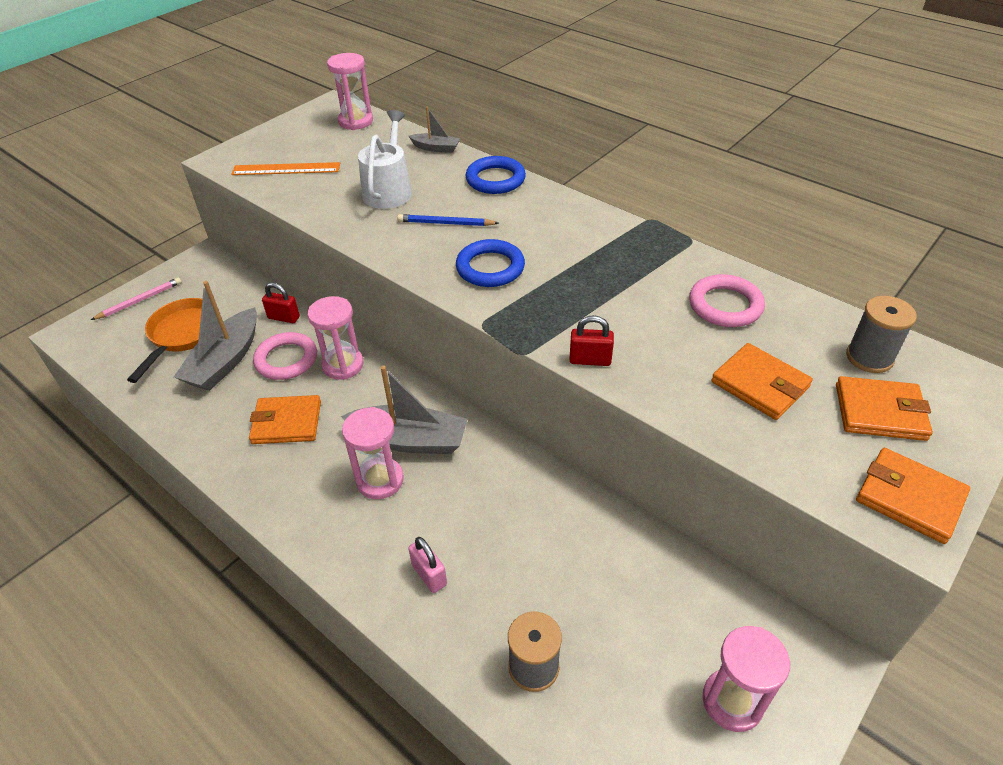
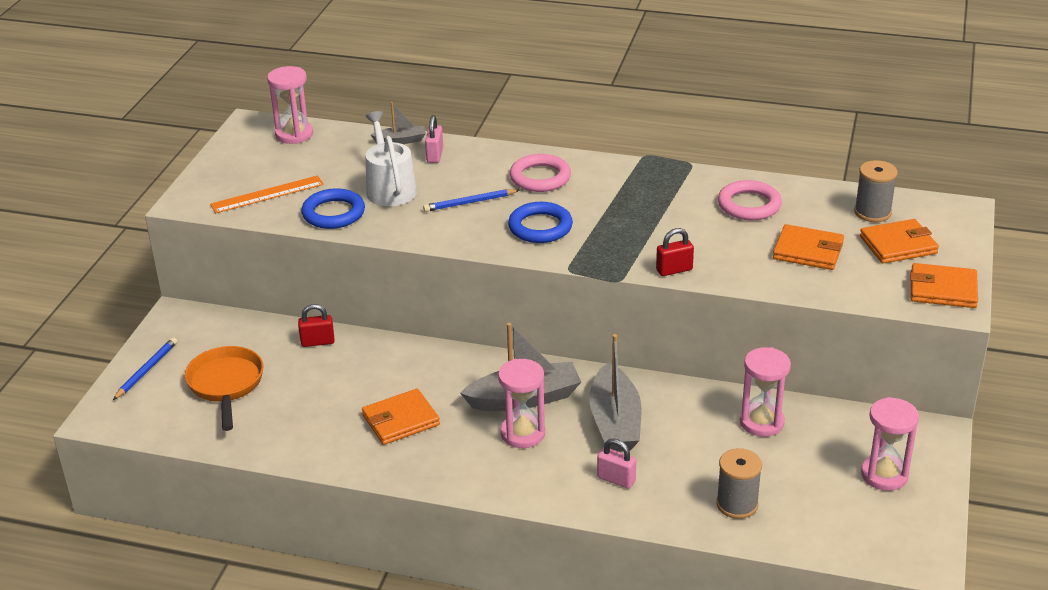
camera: 25 degrees left, 10 degrees down
pink pencil [91,277,181,320] -> blue pencil [113,337,177,400]
grey boat [174,281,257,391] -> grey boat moved to [589,334,642,451]
pink ring [253,332,317,380] -> pink ring moved to [510,154,571,192]
pink hourglass [308,296,363,380] -> pink hourglass moved to [740,347,791,437]
blue ring [466,156,526,194] -> blue ring moved to [301,188,365,229]
none -> pink padlock [425,115,443,163]

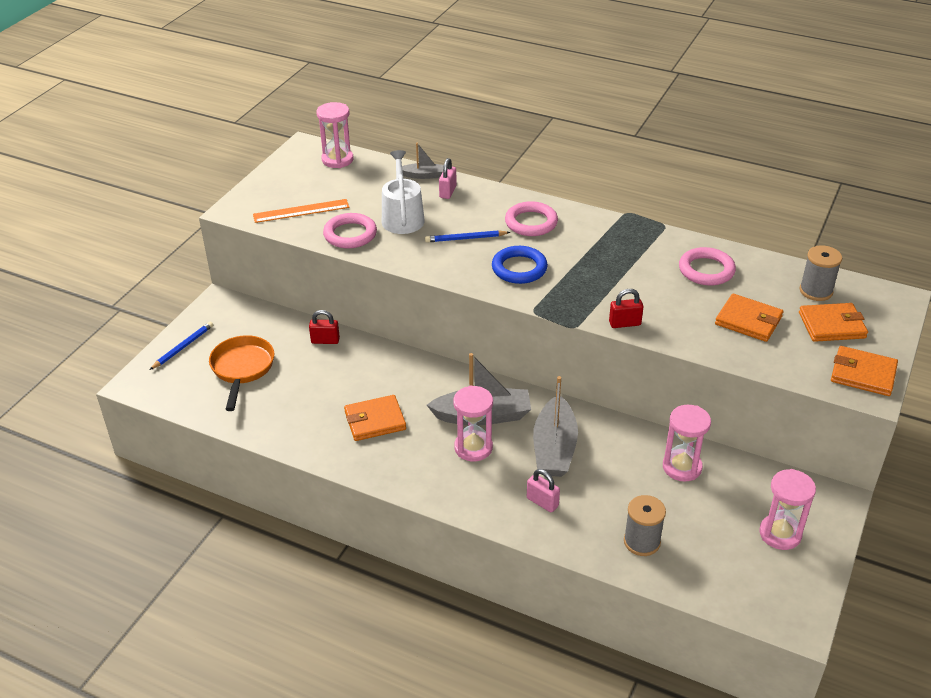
camera: 10 degrees right, 5 degrees up
blue ring [301,188,365,229] -> pink ring [323,213,377,248]

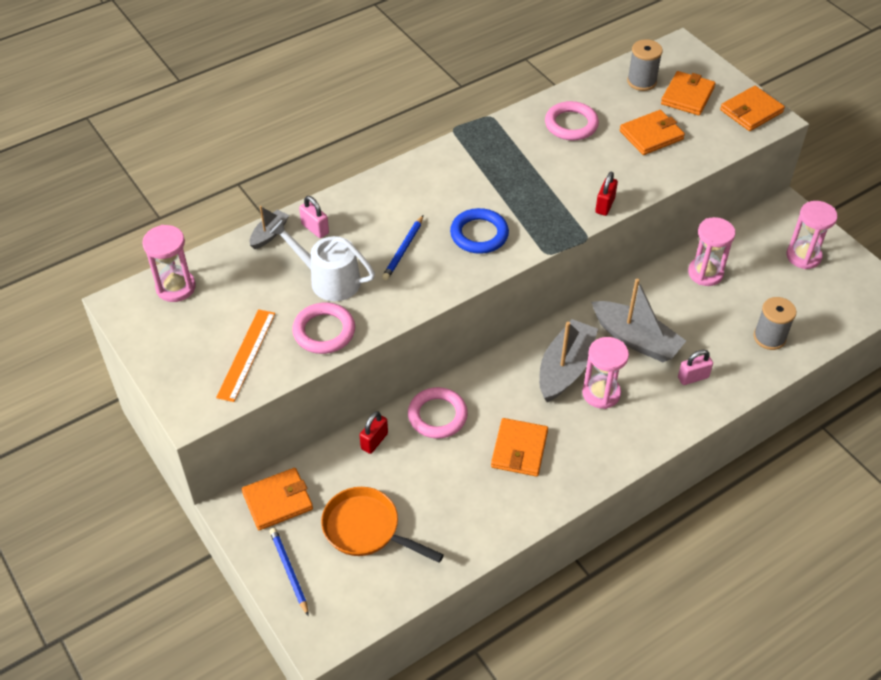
camera: 60 degrees left, 10 degrees up
pink ring [505,201,558,236] -> pink ring moved to [408,387,468,439]
none -> orange wallet [242,468,313,530]

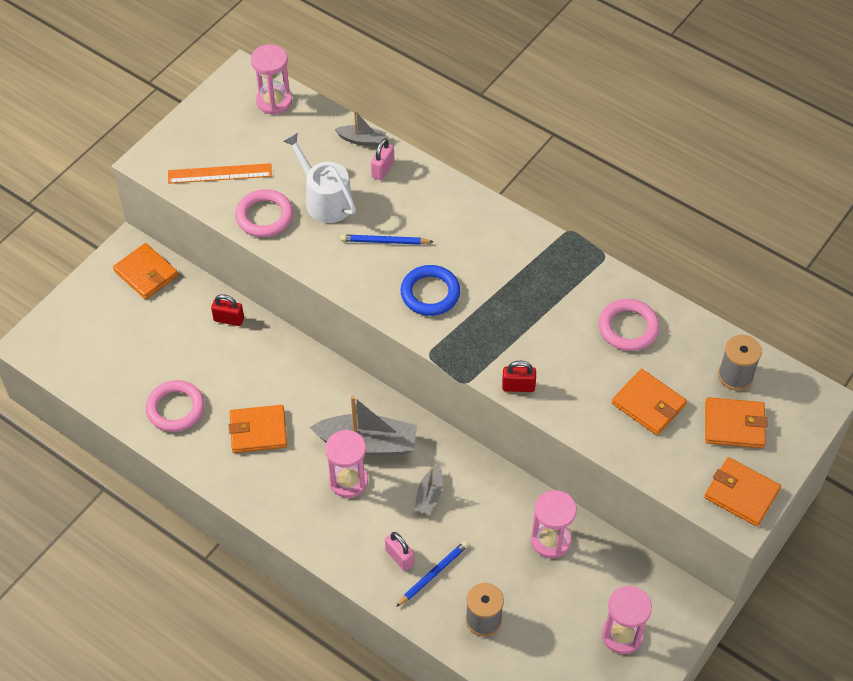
camera: 70 degrees right, 5 degrees up
white watering can [270,220,375,301] -> white watering can turned 45 degrees counterclockwise [283,132,356,223]
blue pencil [270,528,309,616] -> blue pencil moved to [396,541,469,607]
orange pan [321,487,444,563] -> none
pink ring [408,387,468,439] -> pink ring moved to [146,380,204,432]
grey boat [591,278,686,362] -> grey boat [414,465,443,514], size x0.52

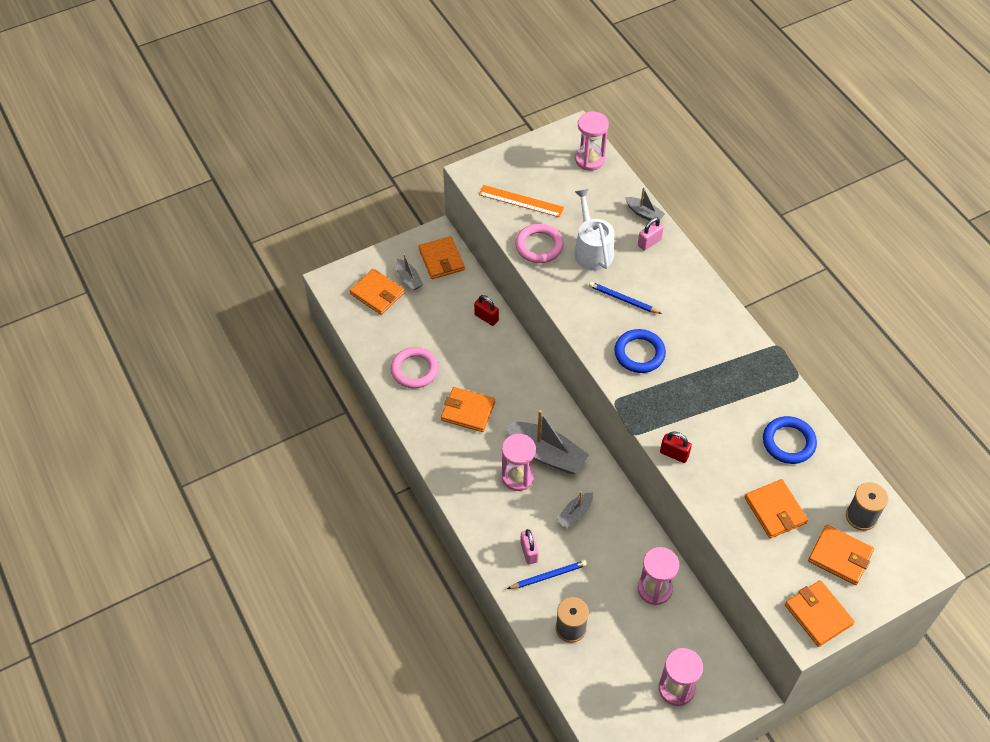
camera: 25 degrees right, 0 degrees up
pink ring [599,299,660,351] -> blue ring [763,416,817,464]
none -> orange wallet [350,269,405,315]
none -> grey boat [396,254,423,291]

